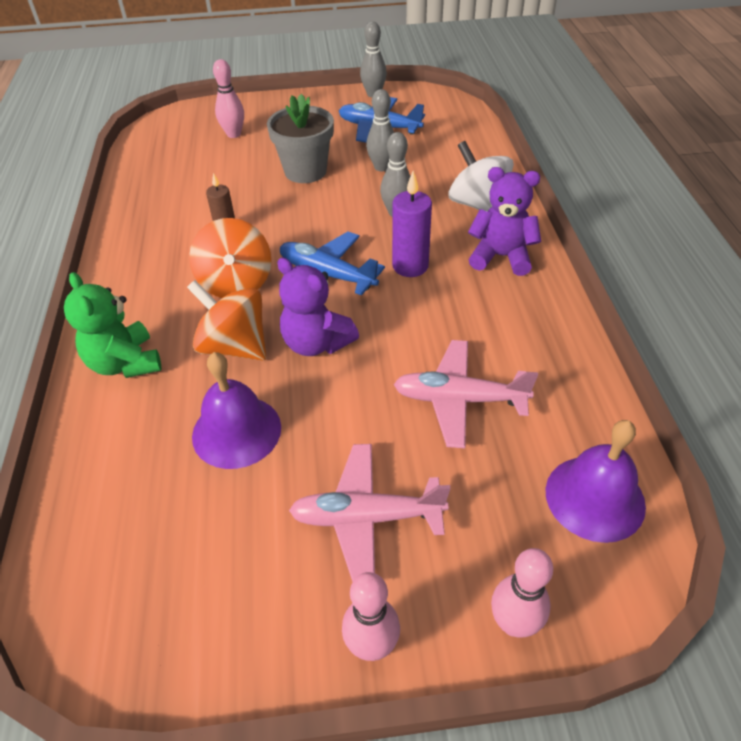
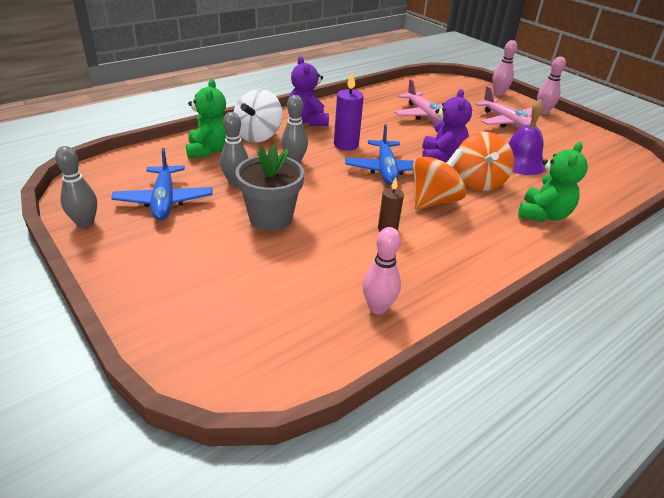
camera: 125 degrees left, 10 degrees down
pink bowling pin [213,59,244,138] -> pink bowling pin moved to [363,227,401,314]
purple bell [546,420,646,543] -> none
none -> green teddy bear [186,79,226,159]

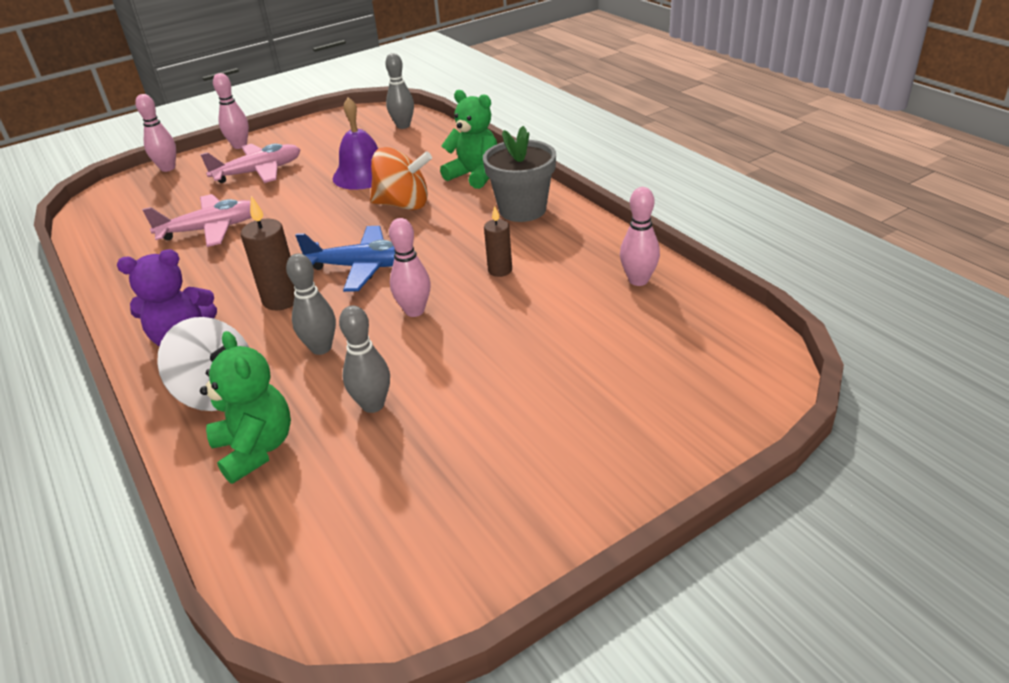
camera: 80 degrees left, 0 degrees up
grey bowling pin [55,146,97,228] -> grey bowling pin moved to [385,53,414,129]
blue plane [111,148,212,220] -> none
green teddy bear [186,79,226,159] -> green teddy bear turned 60 degrees clockwise [200,331,291,484]
grey flower pot [235,144,304,231] -> grey flower pot moved to [483,126,556,222]
purple candle [334,71,364,151] -> brown candle [240,196,295,310]
orange spinning top [412,149,466,210] -> none
purple teddy bear [422,89,472,163] -> none
none -> pink bowling pin [389,218,431,317]

